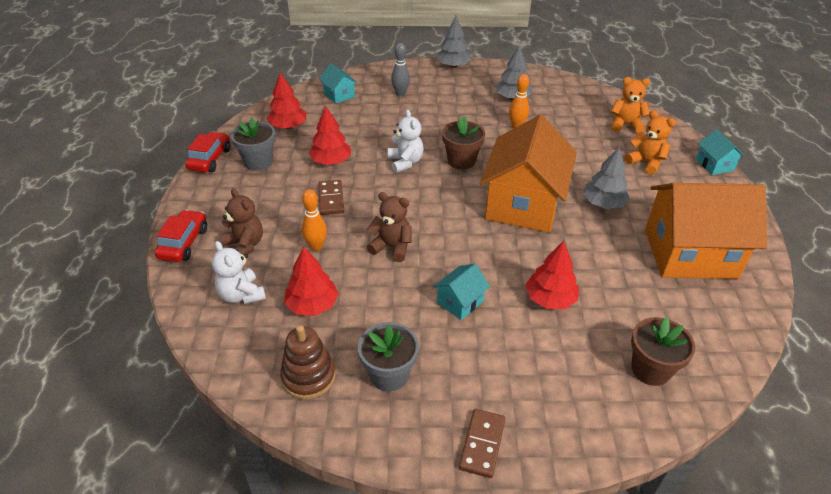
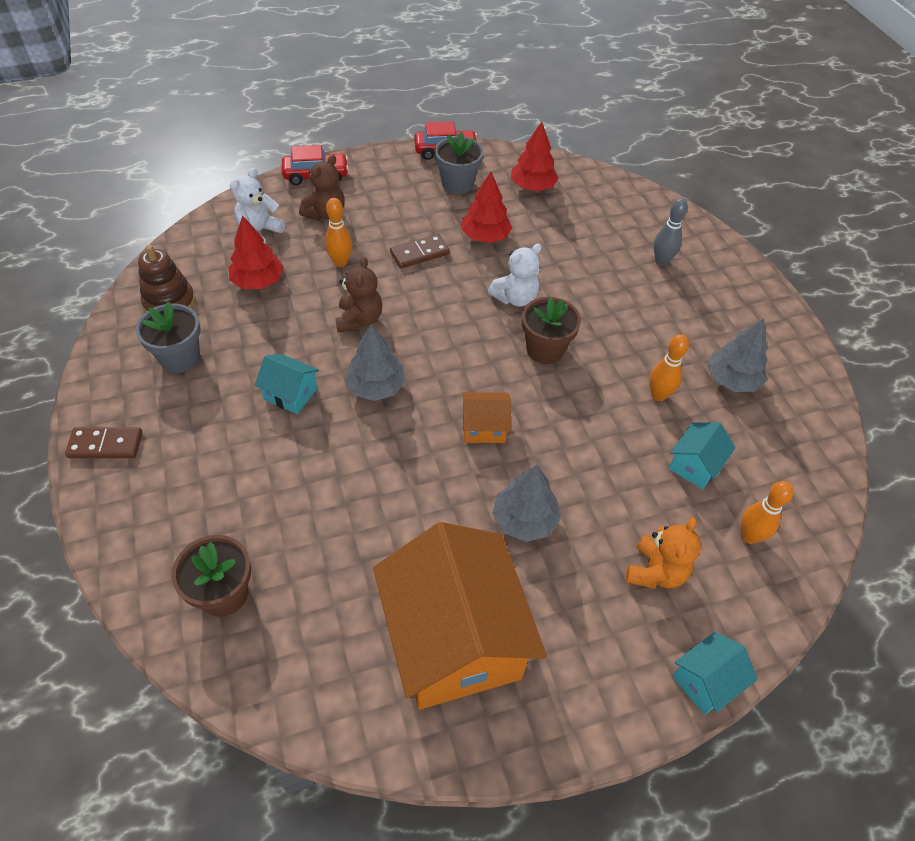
camera: 70 degrees right, 10 degrees up
turquoise house [319,64,357,104] -> turquoise house moved to [668,422,736,489]
grey tree [436,16,471,68] -> grey tree moved to [345,325,406,401]
orange house [480,115,577,233] -> orange house [462,392,511,443], size x0.43
red tree [525,241,579,309] -> none
orange teddy bear [611,77,650,134] -> orange bowling pin [741,481,794,544]

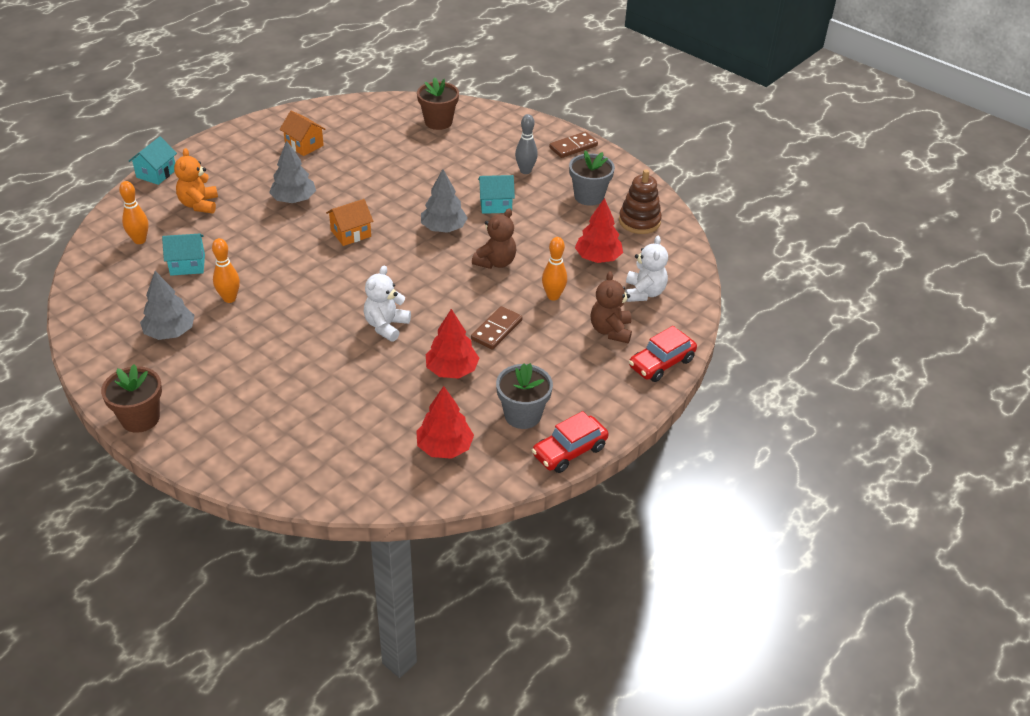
camera: 150 degrees right, 10 degrees down
brown teddy bear [335,257,382,332] -> brown teddy bear turned 120 degrees counterclockwise [472,208,516,269]
orange house [373,522,547,709] -> orange house [280,111,326,156], size x0.43
brown flower pot [522,297,581,364] -> brown flower pot moved to [101,364,162,433]
grey bowling pin [654,198,688,266] -> grey bowling pin moved to [515,114,538,174]
turquoise house [668,422,736,489] -> turquoise house turned 75 degrees clockwise [162,233,205,276]

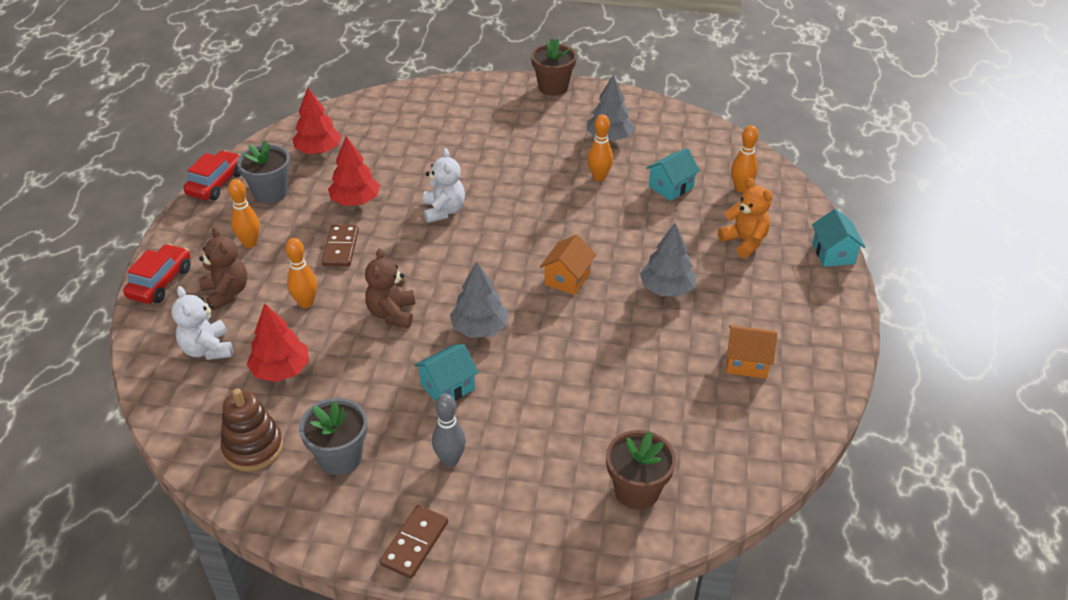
camera: 150 degrees right, 0 degrees up
none -> orange bowling pin [228,179,260,248]

